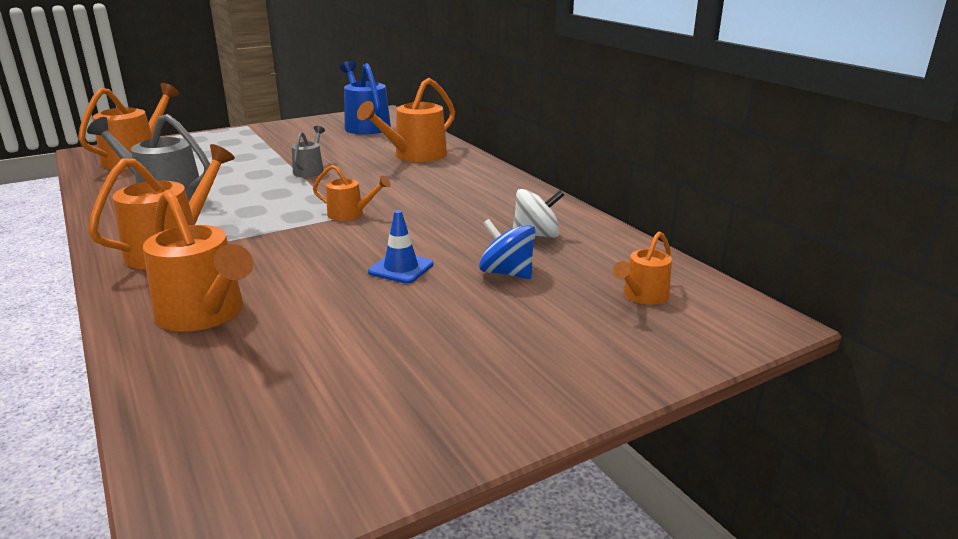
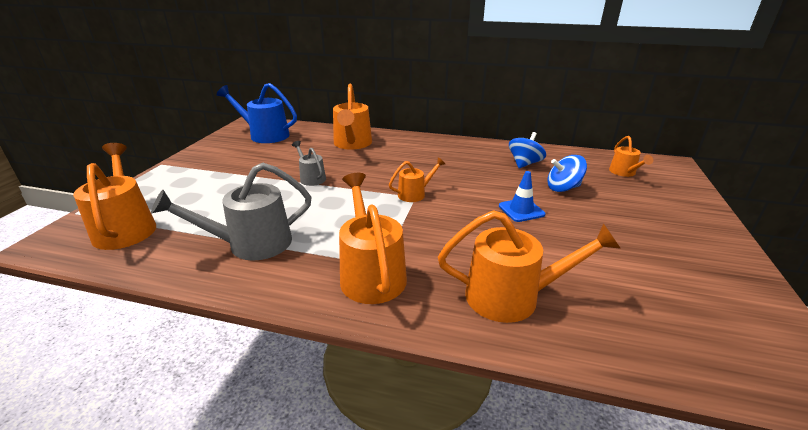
camera: 45 degrees left, 5 degrees up
white spinning top [513,189,564,238] -> blue spinning top [509,132,546,168]

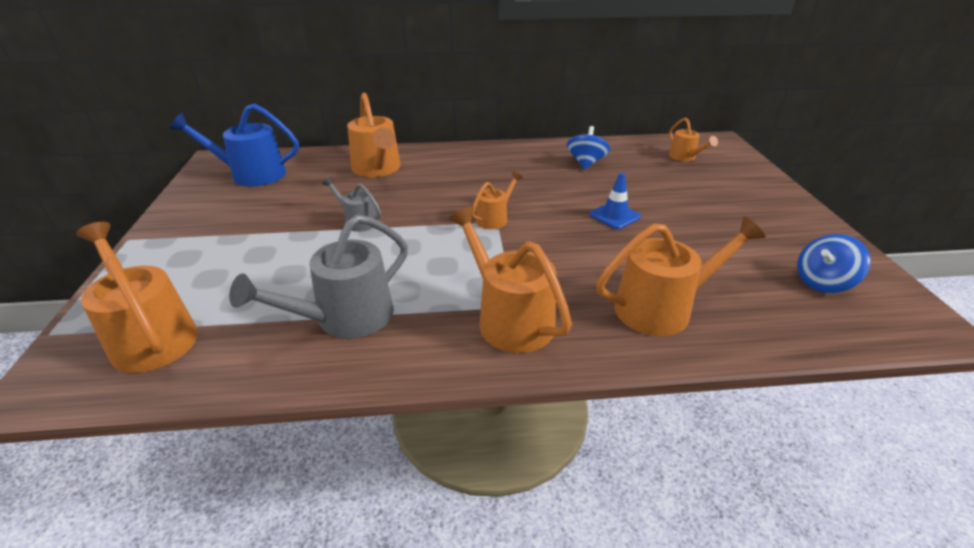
camera: 20 degrees left, 5 degrees up
blue spinning top [547,155,587,192] -> blue spinning top moved to [797,234,871,293]

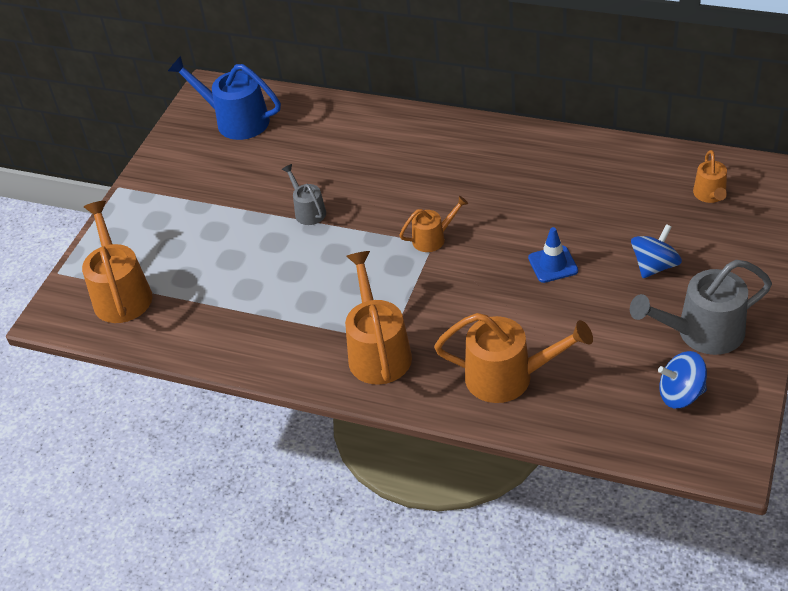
camera: 30 degrees right, 10 degrees up
grey watering can [229,214,408,338] -> grey watering can moved to [630,260,772,355]
orange watering can [347,92,401,177] -> none
blue spinning top [567,126,610,169] -> blue spinning top moved to [631,224,682,278]

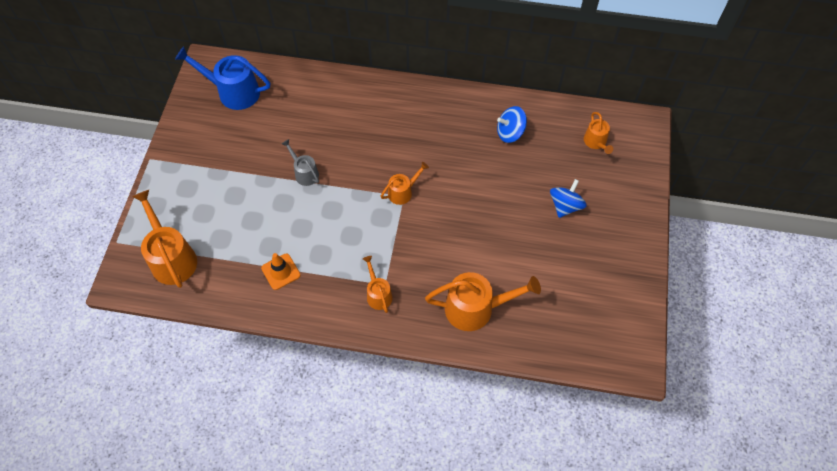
camera: 15 degrees left, 15 degrees up
orange watering can [345,251,412,385] -> orange watering can [363,256,393,313], size x0.55
blue traffic cone [528,227,578,283] -> none
grey watering can [630,260,772,355] -> none
blue spinning top [658,351,707,408] -> blue spinning top moved to [497,106,527,143]
none -> orange traffic cone [261,253,300,290]

